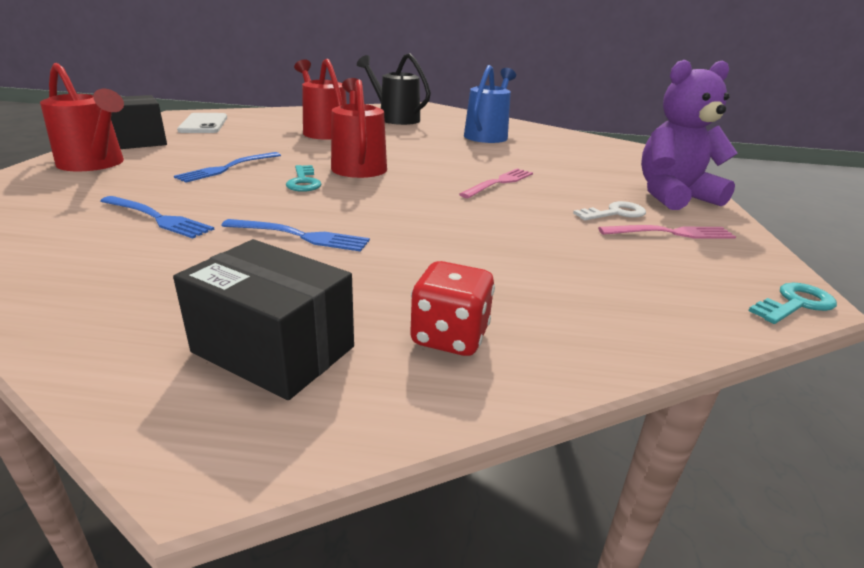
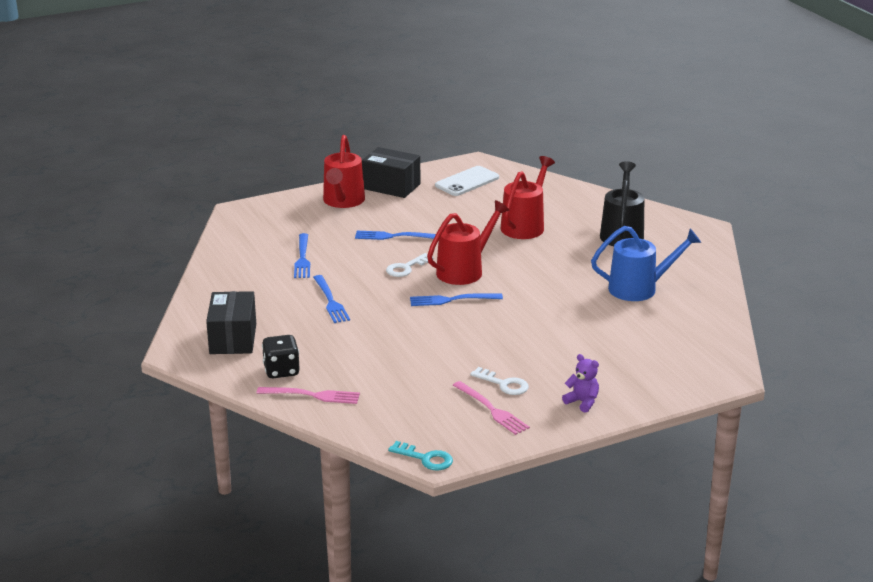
camera: 60 degrees right, 0 degrees up
turquoise key [286,165,322,192] -> white key [386,253,434,277]
red dice [410,261,495,356] -> black dice [262,335,300,378]
pink fork [459,168,533,198] -> pink fork moved to [257,387,360,404]
purple teddy bear [641,60,738,210] -> purple teddy bear [562,354,599,413], size x0.45
none -> blue fork [410,293,503,306]

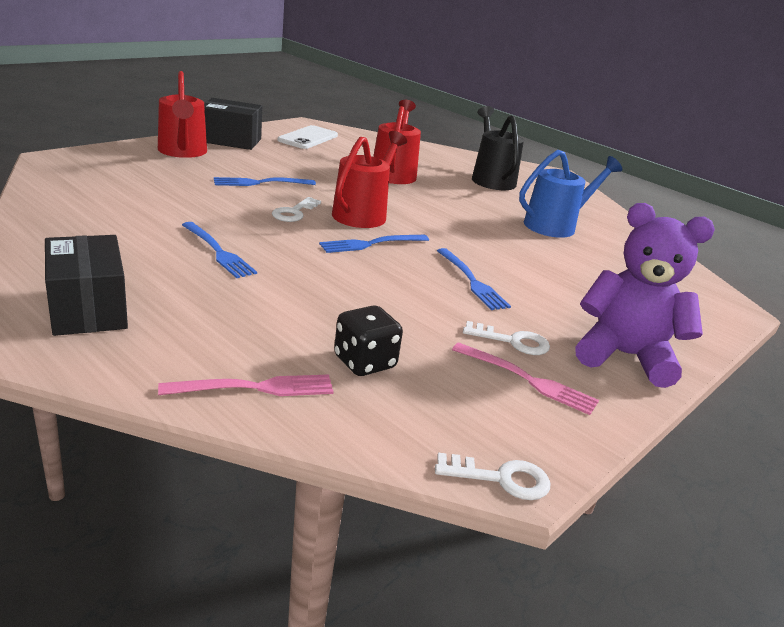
camera: 25 degrees left, 0 degrees up
black dice [262,335,300,378] -> black dice moved to [334,305,403,376]
blue fork [294,233,310,278] -> blue fork moved to [437,248,511,310]
turquoise key [388,441,453,470] -> white key [435,452,550,500]
purple teddy bear [562,354,599,413] -> purple teddy bear [575,203,715,388], size x2.22

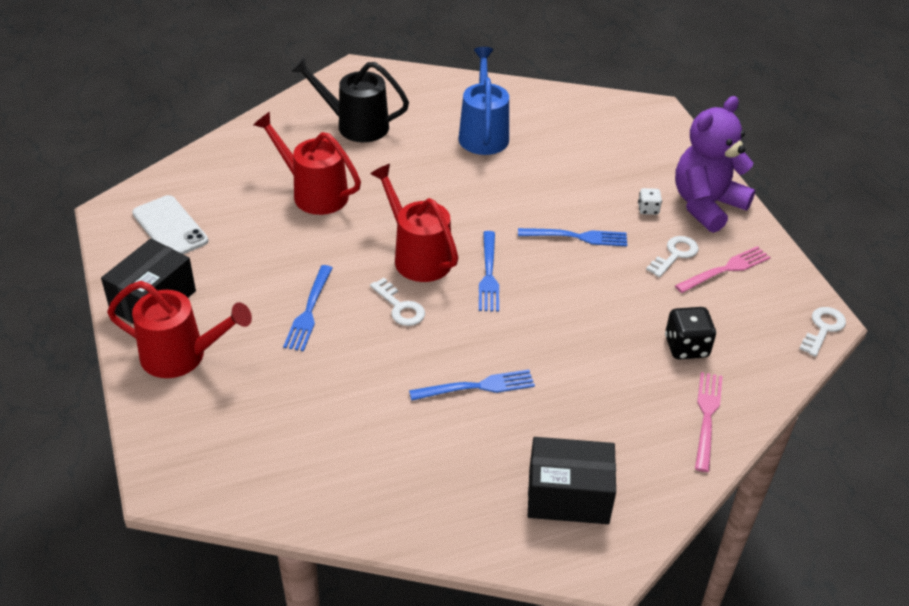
camera: 60 degrees left, 15 degrees up
none -> white dice [638,188,662,215]

